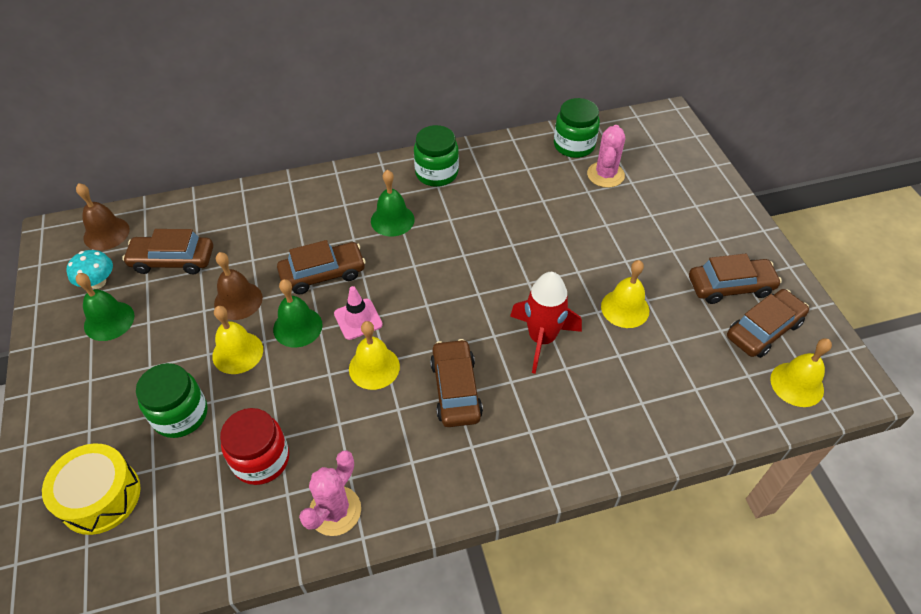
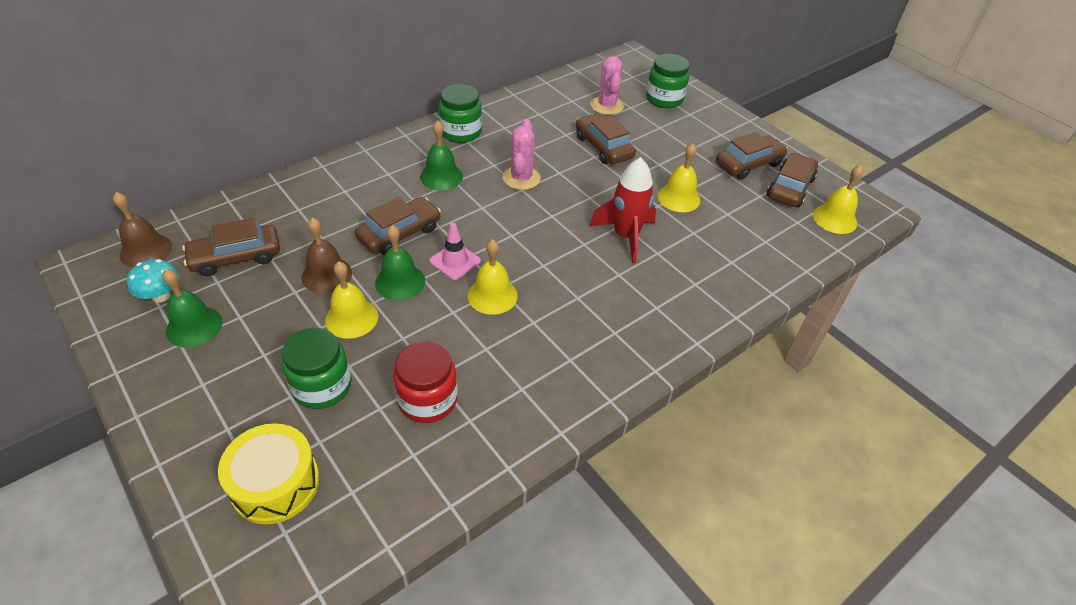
camera: 25 degrees left, 5 degrees down
pink cactus [299,450,361,536] -> pink cactus moved to [503,119,541,190]
brown car [430,339,483,427] -> brown car moved to [576,114,636,164]
green jar [554,98,600,158] -> green jar moved to [646,54,689,108]

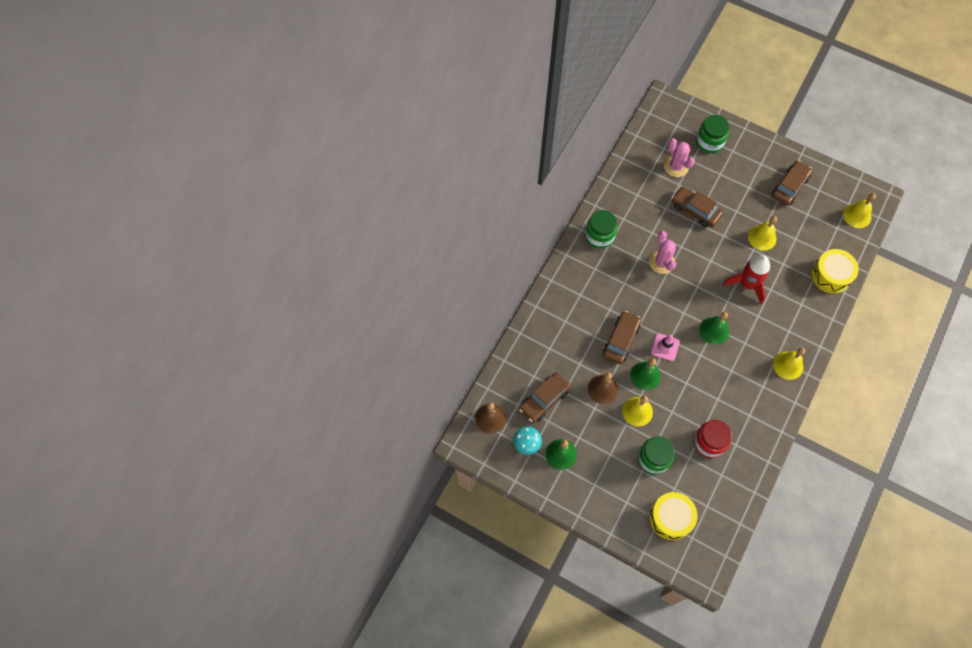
camera: 20 degrees left, 20 degrees up
green bell [420,120,463,190] -> green bell moved to [699,312,729,345]
yellow bell [468,239,518,315] -> yellow bell moved to [773,348,805,380]
brown car [767,153,818,207] -> none
none -> yellow drum [811,249,859,293]

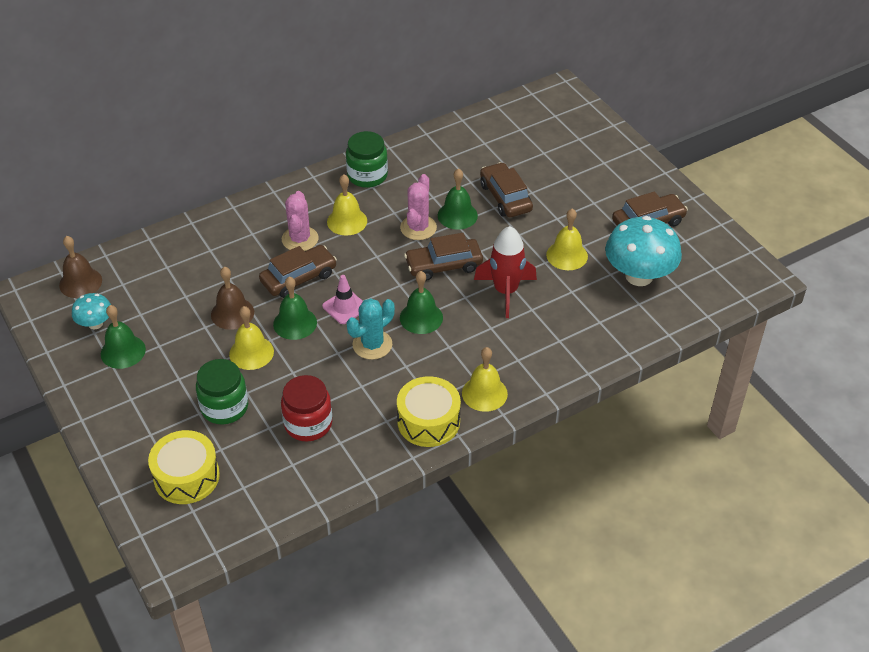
camera: 30 degrees right, 20 degrees down
brown car [519,373,571,423] -> brown car moved to [404,233,483,281]
pink cactus [664,138,695,177] -> pink cactus moved to [282,191,319,251]
green jar [696,115,729,153] -> none
yellow drum [811,249,859,293] -> yellow drum moved to [397,376,461,447]
yellow bell [843,193,876,228] -> yellow bell moved to [327,174,367,235]
none -> turquoise cactus [347,298,395,360]
none -> green bell [438,168,478,230]
none -> turquoise mushroom [605,216,682,286]

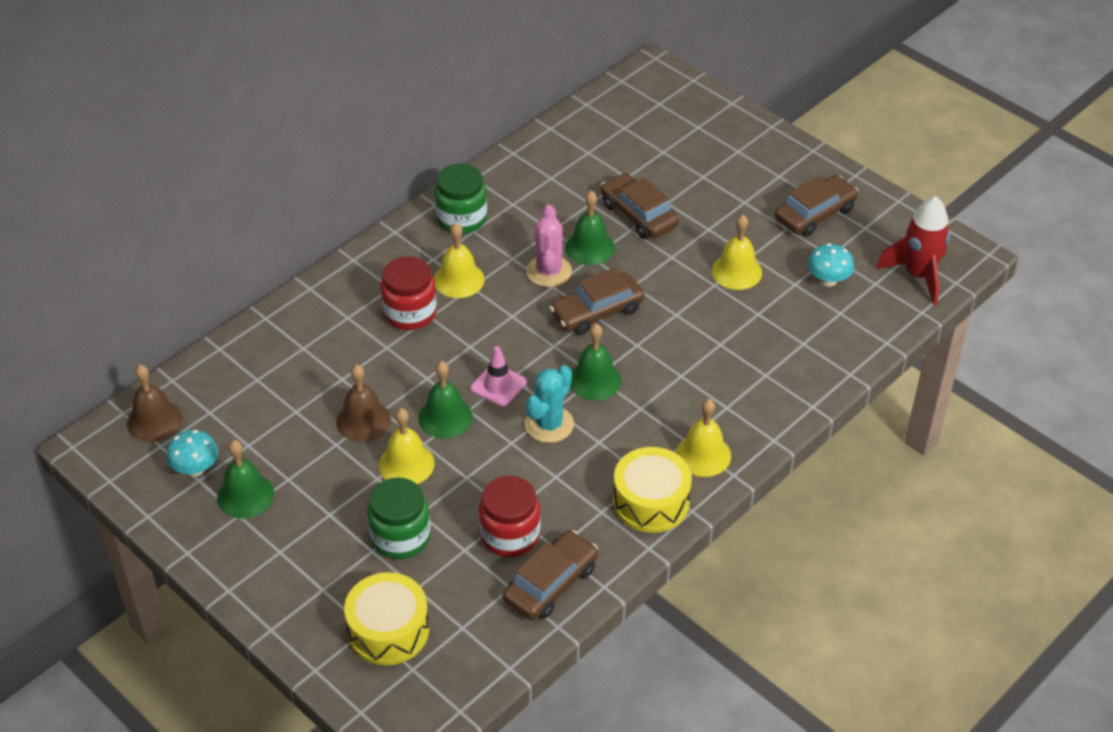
camera: 15 degrees left, 0 degrees up
brown car [259,245,337,298] -> brown car moved to [503,530,598,620]
pink cactus [282,191,319,251] -> red jar [380,256,437,330]
red rocket [474,226,537,318] -> red rocket moved to [876,196,950,305]
turquoise mushroom [605,216,682,286] -> turquoise mushroom [808,243,854,287], size x0.51

